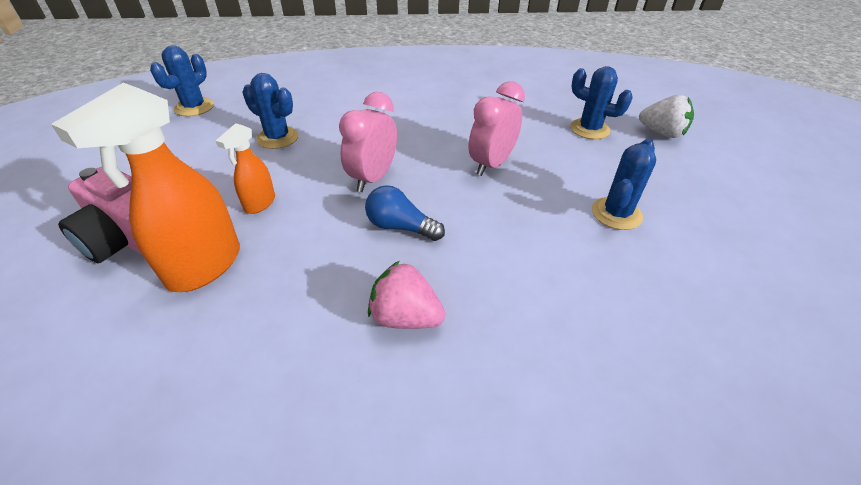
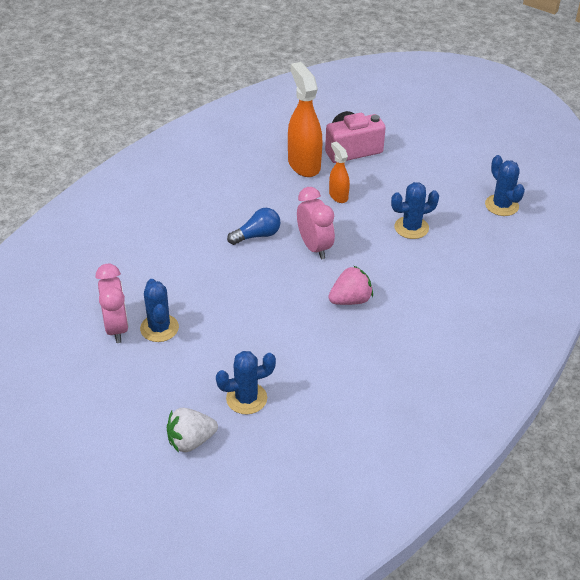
camera: 130 degrees right, 0 degrees up
pink strawberry [368,261,445,329] -> pink strawberry moved to [328,265,373,305]
pink clock [469,81,525,176] -> pink clock moved to [96,264,129,343]

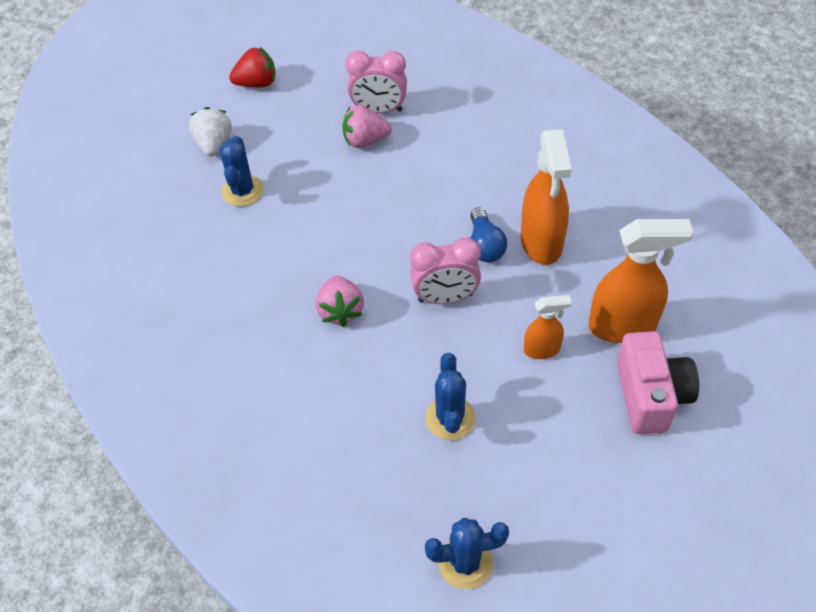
camera: 110 degrees right, 10 degrees up
blue cactus [140,279,179,342] -> pink strawberry [342,105,392,148]
none -> red strawberry [229,47,275,87]
none -> orange spray bottle [521,129,572,265]

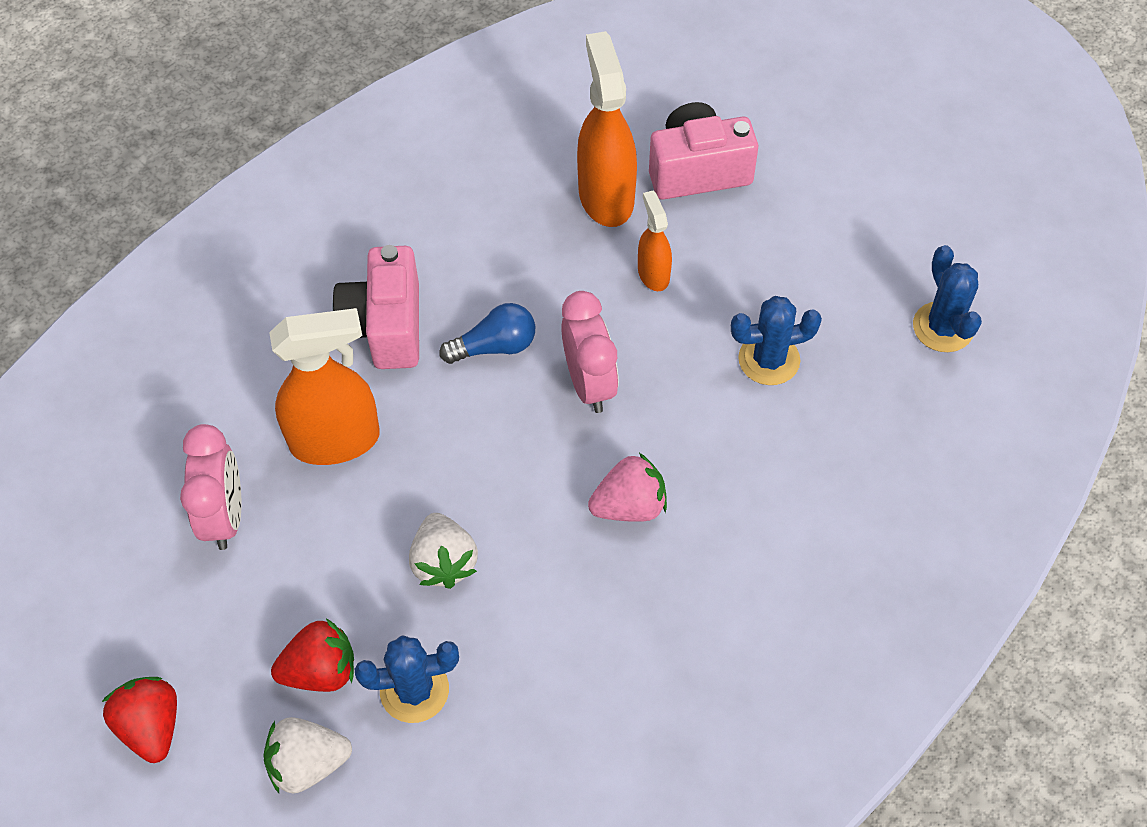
camera: 100 degrees left, 5 degrees up
pink strawberry [342,105,392,148] -> none
orange spray bottle [521,129,572,265] -> orange spray bottle moved to [269,308,380,465]
none -> red strawberry [271,618,354,692]
none -> pink camera [333,245,419,369]
none -> white strawberry [409,513,478,589]

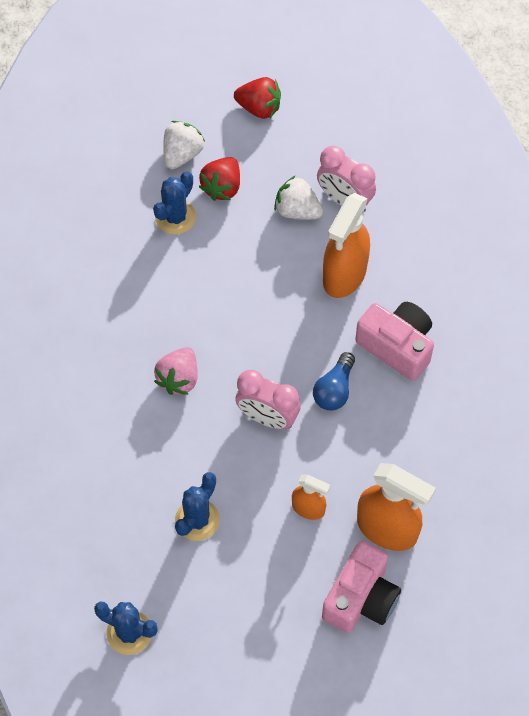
camera: 130 degrees right, 5 degrees up
white strawberry [409,513,478,589] -> white strawberry moved to [274,175,323,219]

